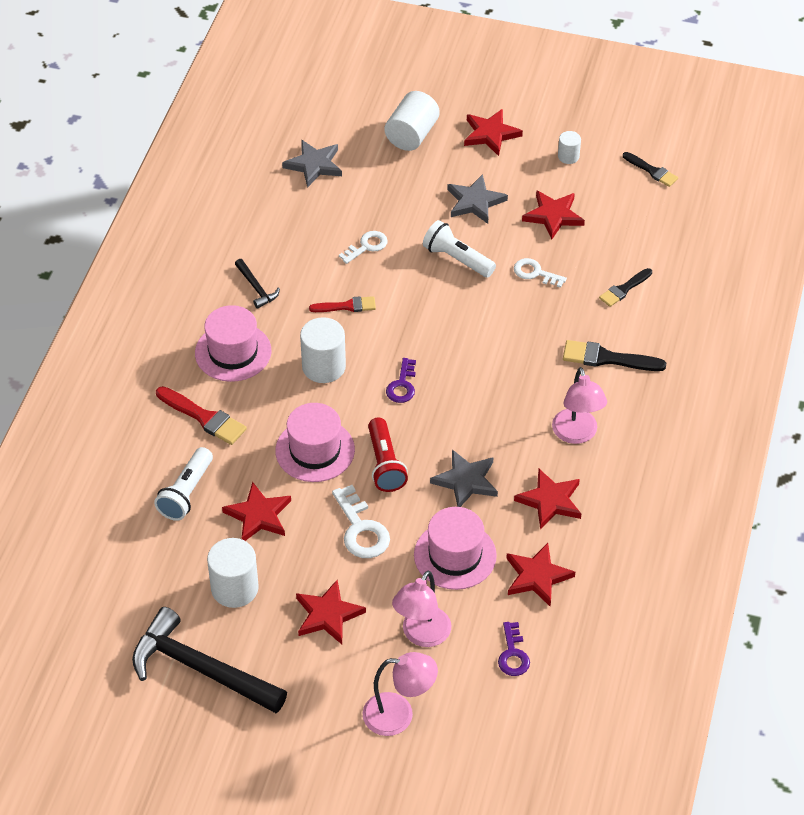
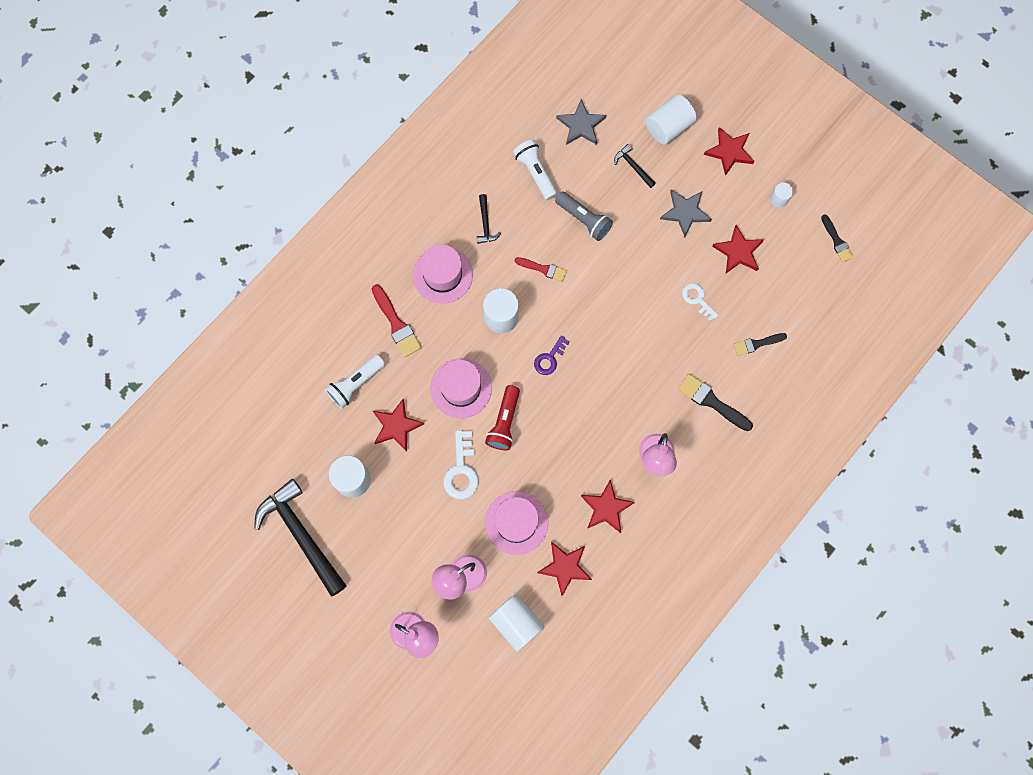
camera: 25 degrees right, 25 degrees up
red star [296,579,366,644] -> none
white key [339,231,388,264] -> grey flashlight [555,191,613,241]
white flashlight [423,220,496,277] -> white flashlight moved to [513,139,557,200]
grey star [430,449,498,507] -> none
purple key [498,622,530,676] -> white cylinder [489,594,545,652]
none -> black hammer [614,144,656,188]

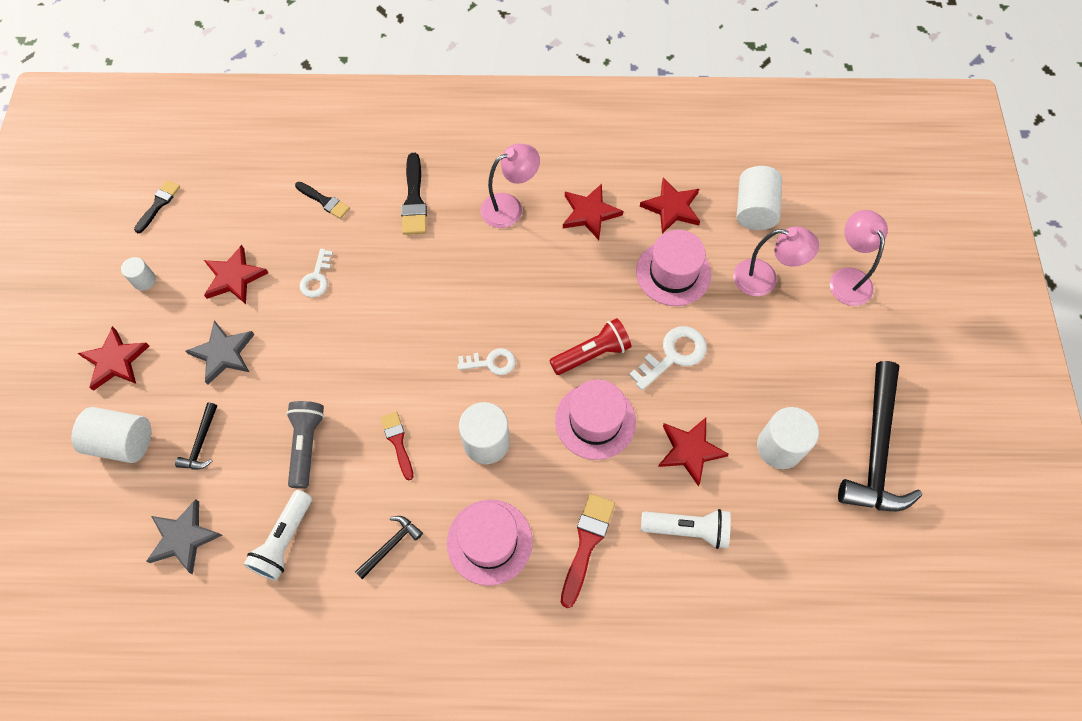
camera: 130 degrees left, 10 degrees down
purple key [534,335,570,375] -> white key [457,348,515,375]

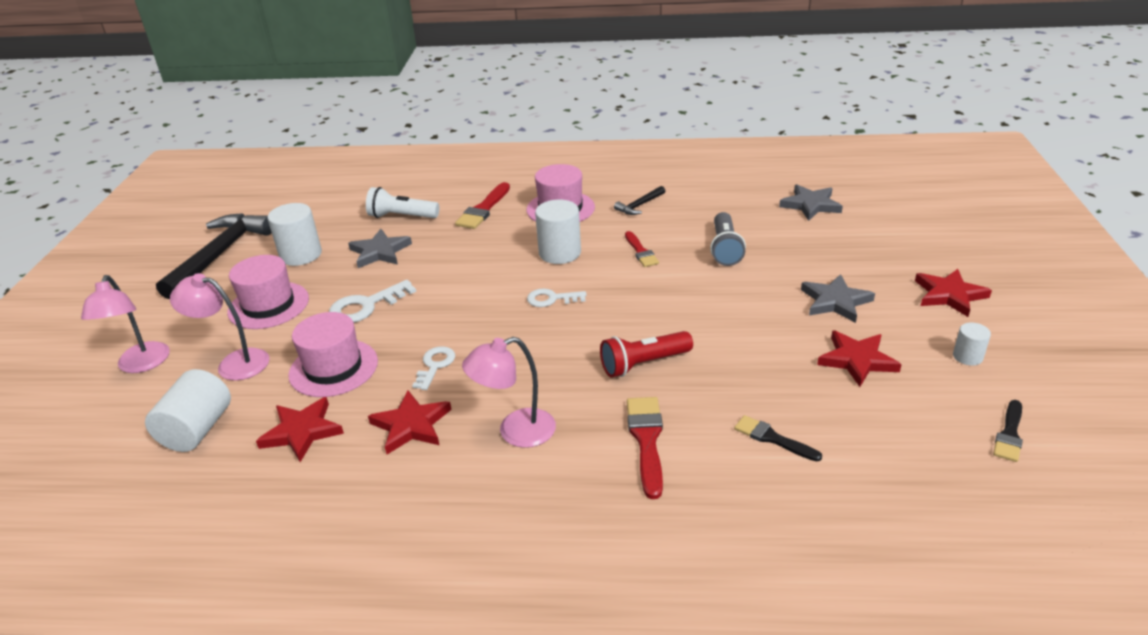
camera: 175 degrees left, 30 degrees down
white cylinder [72,407,151,463] -> none
black hammer [175,403,217,469] -> none
white flashlight [243,490,312,581] -> none
white key [300,249,333,298] -> white key moved to [412,346,455,390]
black brush [401,153,427,235] -> red brush [627,397,663,499]
red flashlight [549,318,632,375] -> red flashlight moved to [600,331,693,378]
pink hat [555,380,636,460] -> pink hat moved to [227,255,309,329]
red star [658,417,729,486] -> grey star [348,229,412,268]

